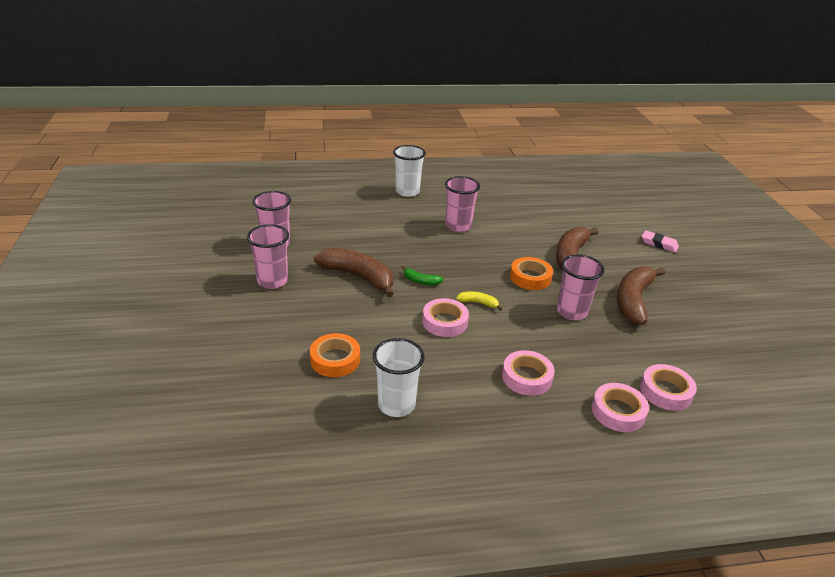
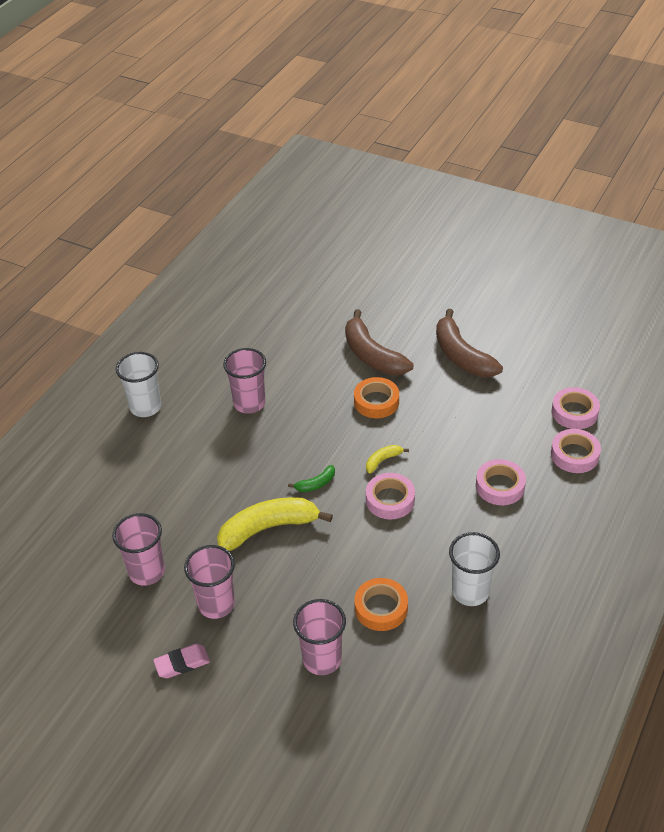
camera: 50 degrees left, 10 degrees up
brown banana [314,247,394,297] -> yellow banana [217,497,333,551]
pink cup [557,254,604,320] -> pink cup moved to [293,599,346,675]
pink eraser [642,230,679,253] -> pink eraser moved to [153,644,210,678]

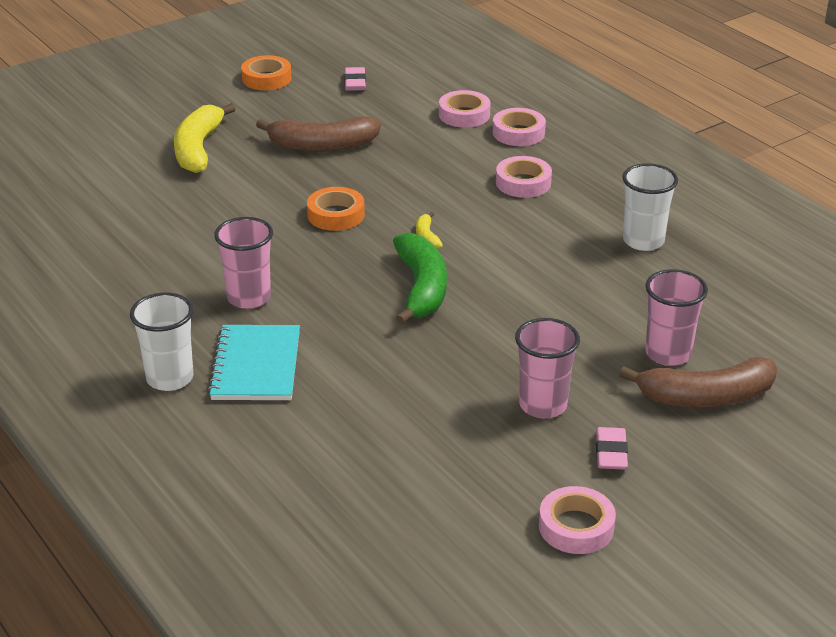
camera: 65 degrees left, 10 degrees down
pink cup [112,513,165,586] -> none
yellow banana [217,497,333,551] -> yellow banana moved to [174,103,236,173]
green banana [288,465,335,492] -> green banana [393,233,447,324], size x2.20
brown banana [345,309,414,376] -> brown banana moved to [619,357,777,407]
orange tape [354,578,408,631] -> orange tape moved to [241,55,291,90]
pink tape [366,473,415,520] -> pink tape moved to [539,486,616,554]
none -> turquoise notebook [208,325,300,400]
none -> pink eraser [344,67,366,91]

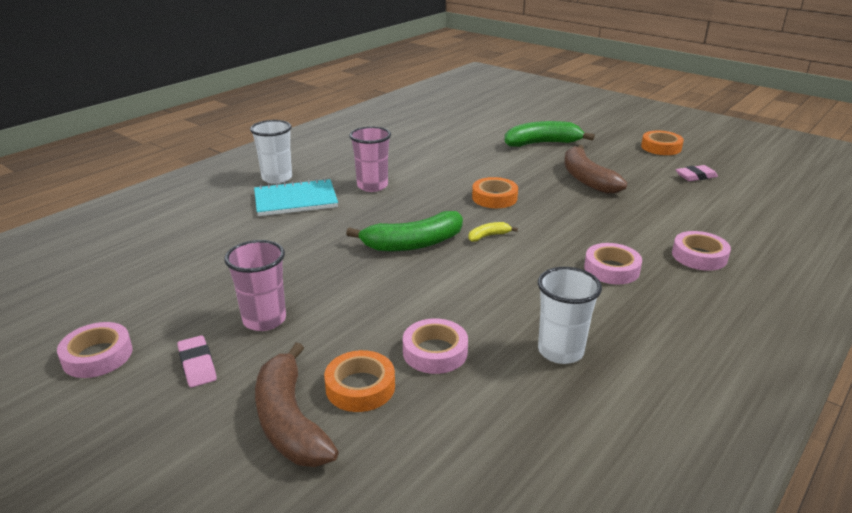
camera: 75 degrees right, 5 degrees down
yellow banana [174,103,236,173] -> green banana [504,121,595,147]
pink tape [439,90,491,128] -> pink tape moved to [403,318,468,374]
pink eraser [596,427,628,470] -> pink eraser turned 75 degrees clockwise [177,335,217,388]
pink cup [645,269,708,366] -> orange tape [324,350,395,412]

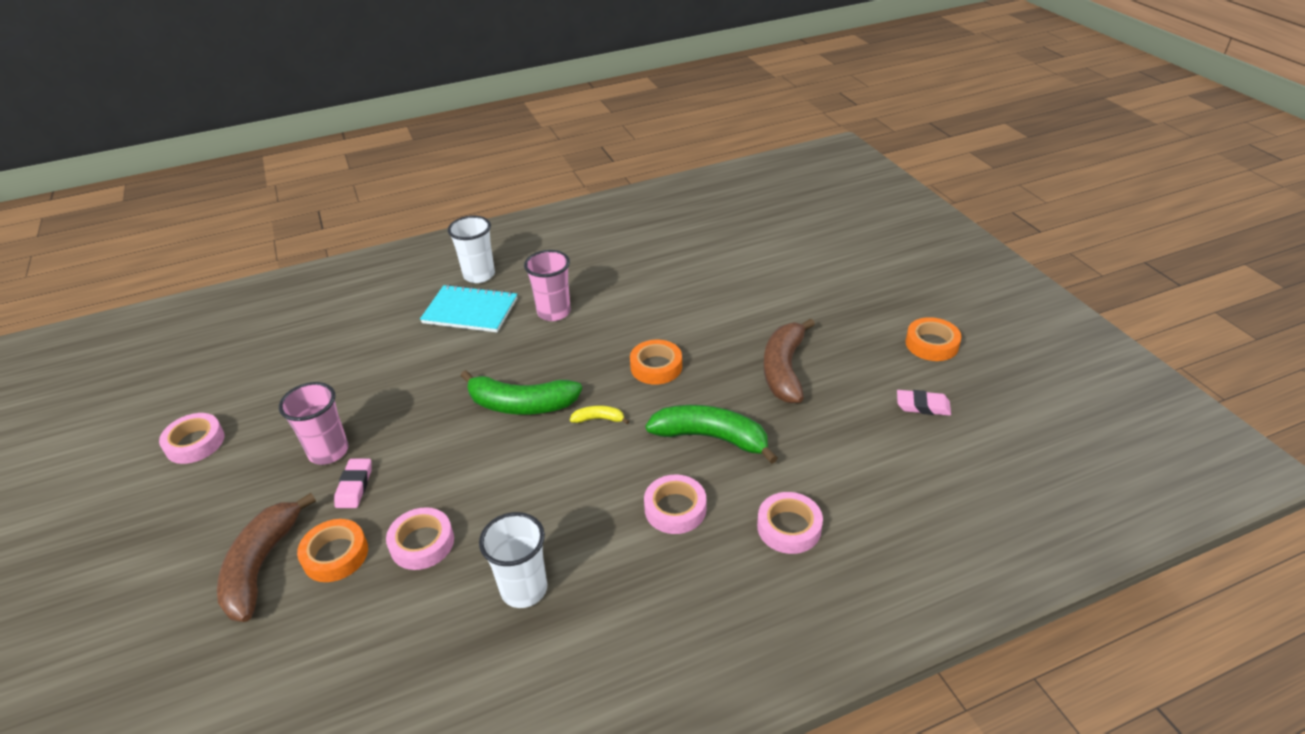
camera: 30 degrees right, 10 degrees up
pink eraser [177,335,217,388] -> pink eraser moved to [334,459,372,508]
green banana [504,121,595,147] -> green banana moved to [645,405,778,464]

